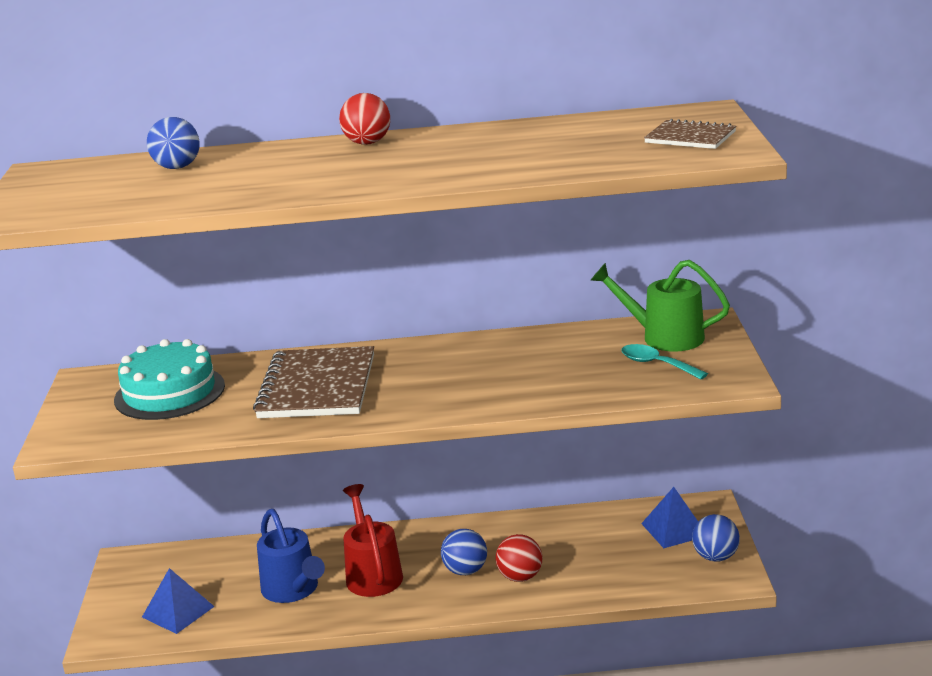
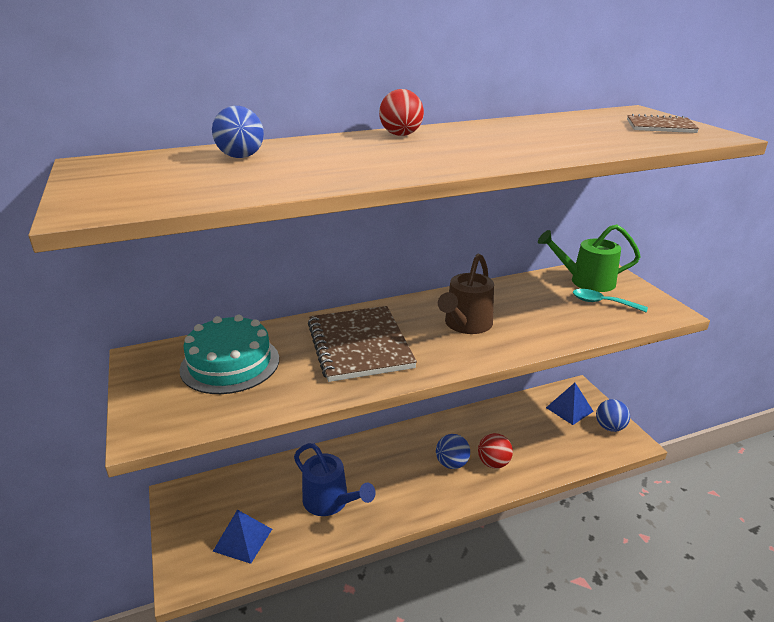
camera: 20 degrees left, 5 degrees up
red watering can [343,484,403,597] -> none
none -> brown watering can [438,254,494,334]

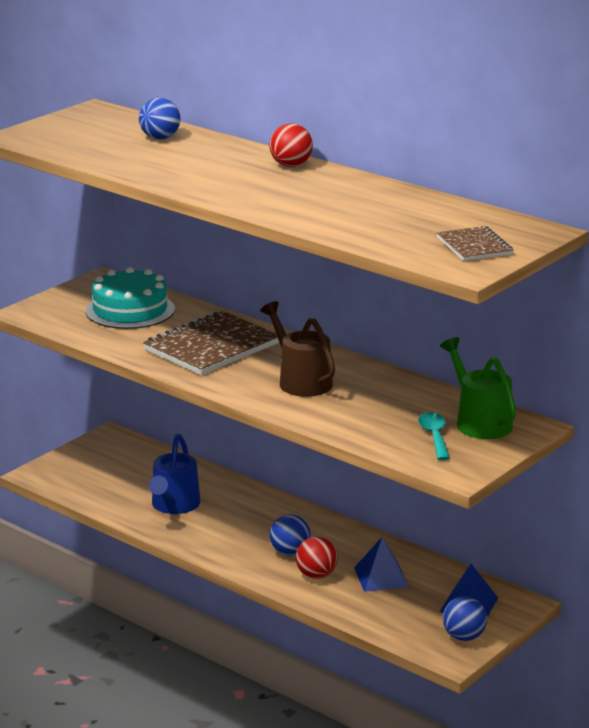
camera: 60 degrees right, 5 degrees down
blue pyramid [213,510,272,564] -> blue pyramid moved to [354,537,409,592]
brown watering can [438,254,494,334] -> brown watering can turned 60 degrees clockwise [260,301,335,397]

